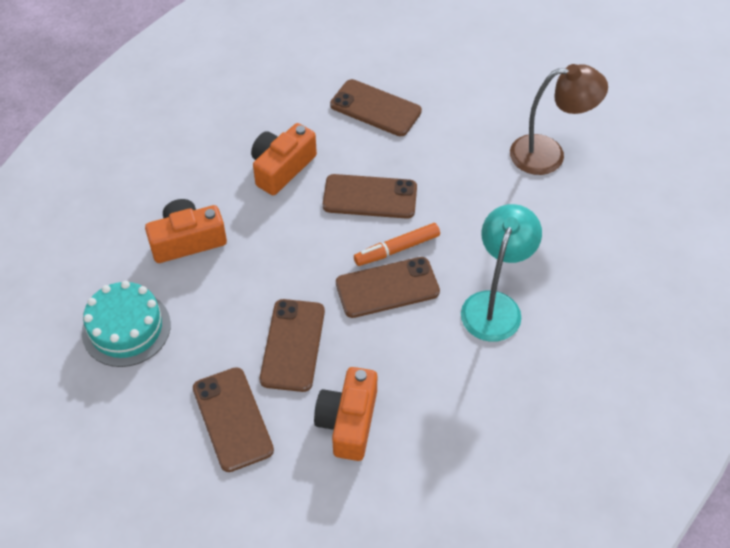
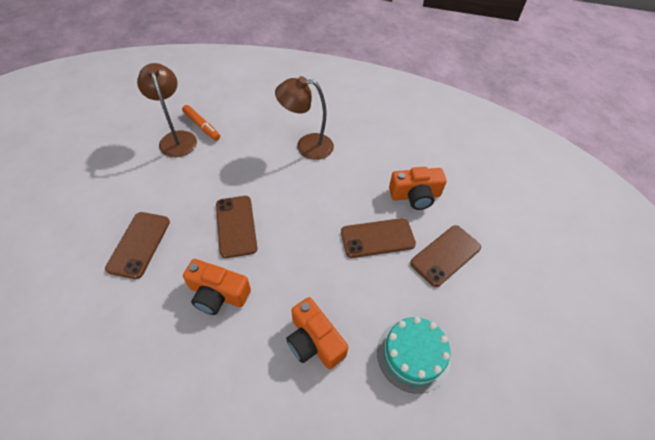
camera: 110 degrees left, 0 degrees up
brown phone [336,257,440,318] -> none
orange marker [354,223,440,266] -> orange marker moved to [182,105,220,141]
turquoise lamp [461,204,542,342] -> brown lamp [275,76,334,160]

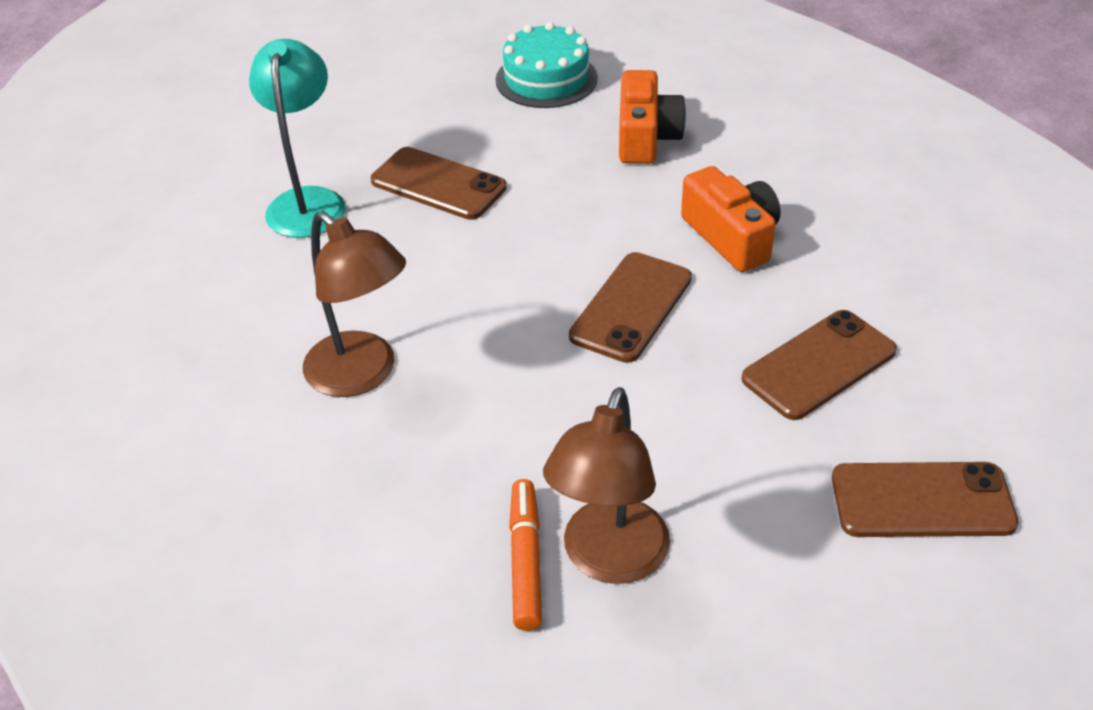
camera: 135 degrees left, 10 degrees down
orange camera [389,167,446,210] -> turquoise lamp [249,39,346,238]
brown phone [410,225,481,287] -> brown phone moved to [832,462,1019,537]

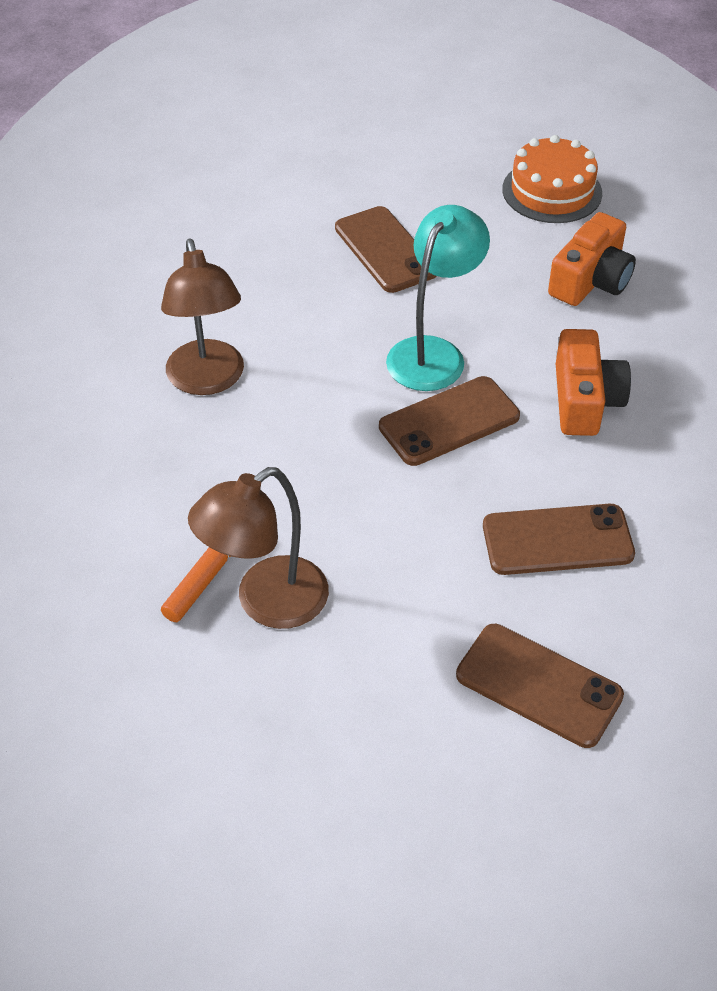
camera: 30 degrees right, 5 degrees up
turquoise lamp [249,39,346,238] -> turquoise lamp moved to [386,205,490,391]
turquoise cake [496,22,598,108] -> orange cake [502,135,602,223]

